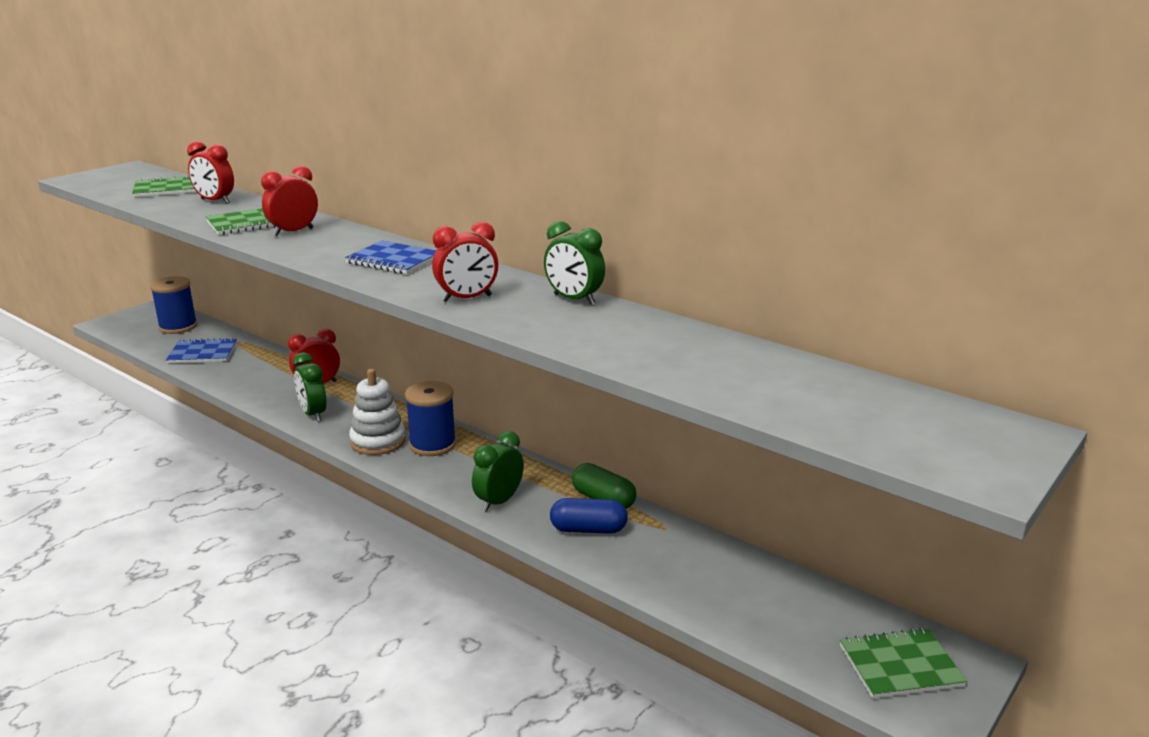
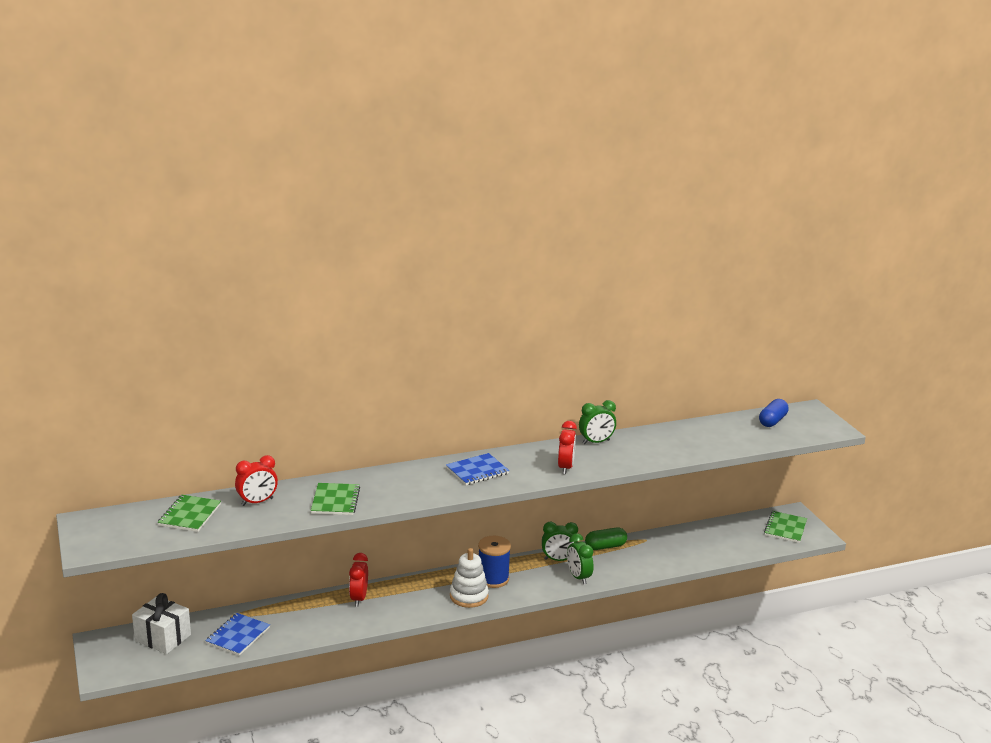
camera: 60 degrees left, 0 degrees up
blue spool [150,276,198,334] -> white gift [132,593,191,654]
red clock [261,166,318,236] -> none
green clock [293,352,327,422] -> green clock moved to [542,522,578,561]
blue capsule [550,498,628,534] -> blue capsule moved to [759,399,789,427]

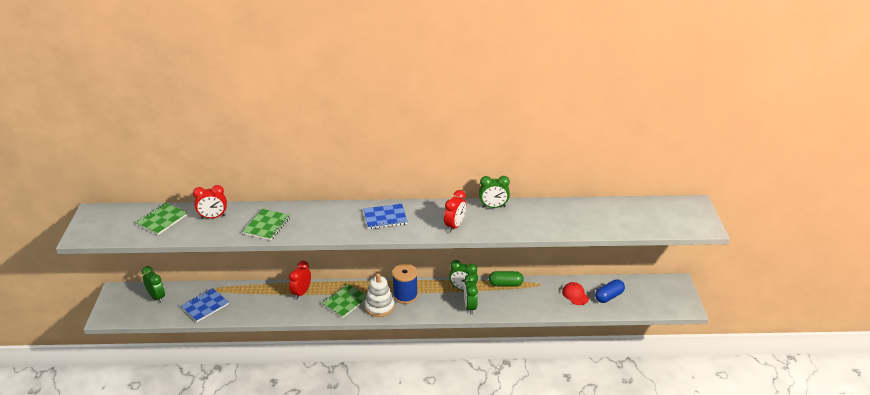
camera: 20 degrees right, 10 degrees up
white gift [132,593,191,654] -> green clock [142,266,165,303]
blue capsule [759,399,789,427] -> blue capsule moved to [595,279,625,303]
green notebook [764,511,807,543] -> green notebook moved to [322,284,366,318]
none -> red cap [562,282,589,305]

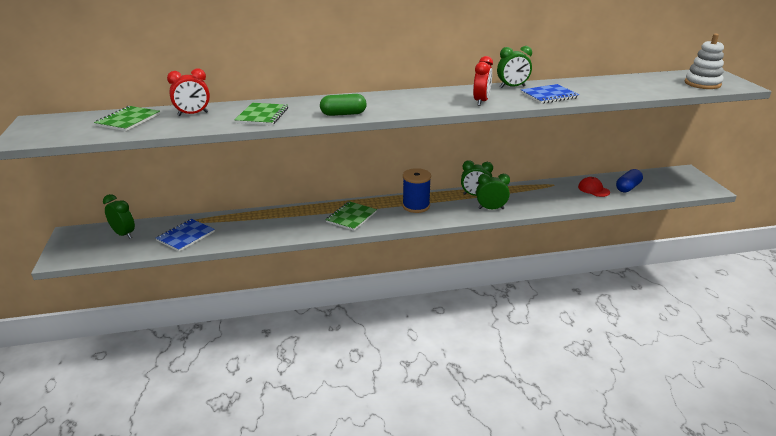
camera: 10 degrees left, 5 degrees down
red clock [289,261,311,300] -> none
blue notebook [364,204,408,229] -> blue notebook moved to [521,84,579,104]
white stacking toy [365,273,395,317] -> white stacking toy moved to [685,34,724,89]
green clock [464,274,478,314] -> green clock turned 105 degrees clockwise [476,174,510,209]
green capsule [489,271,524,287] -> green capsule moved to [320,94,367,116]

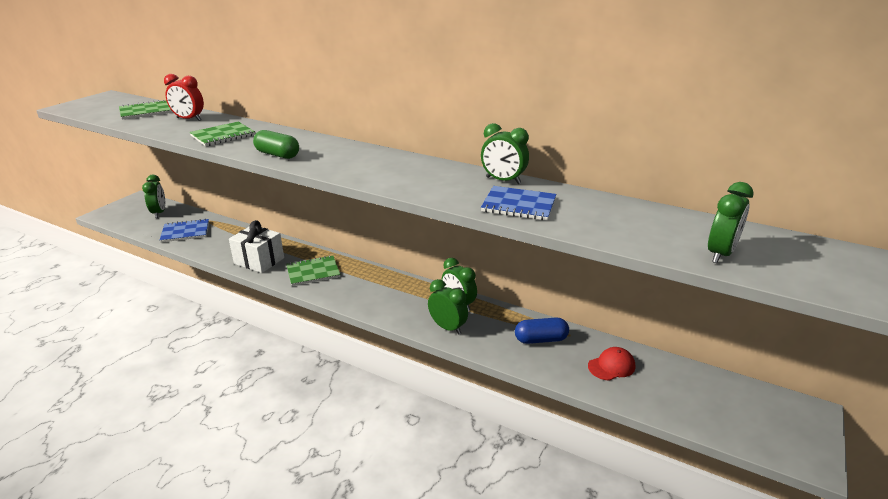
camera: 40 degrees right, 0 degrees up
blue spool [402,168,431,213] -> none
red clock [473,56,493,106] -> none
red cap [578,177,610,197] -> red cap turned 60 degrees clockwise [588,347,635,381]
blue capsule [616,169,643,193] -> blue capsule moved to [515,318,569,344]
white stacking toy [685,34,724,89] -> none
none -> white gift [229,220,284,273]
none -> green clock [708,182,754,263]

